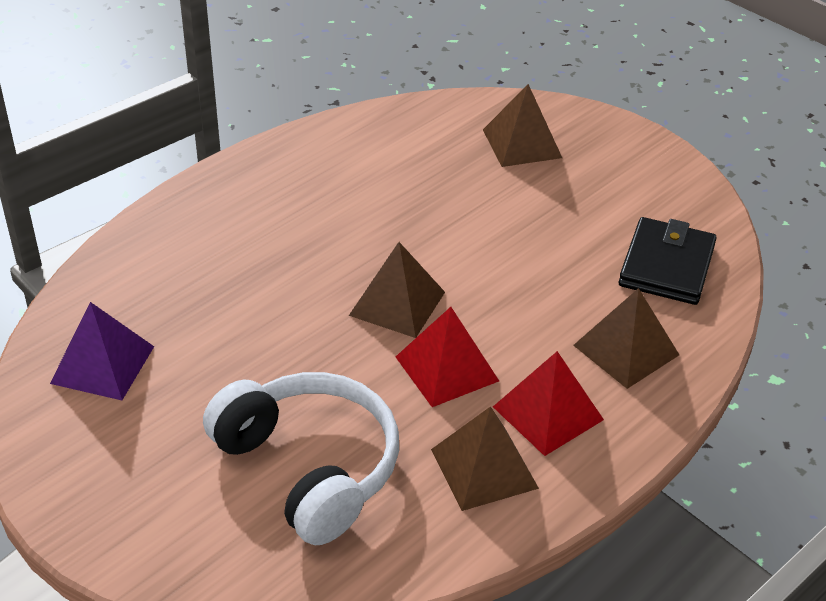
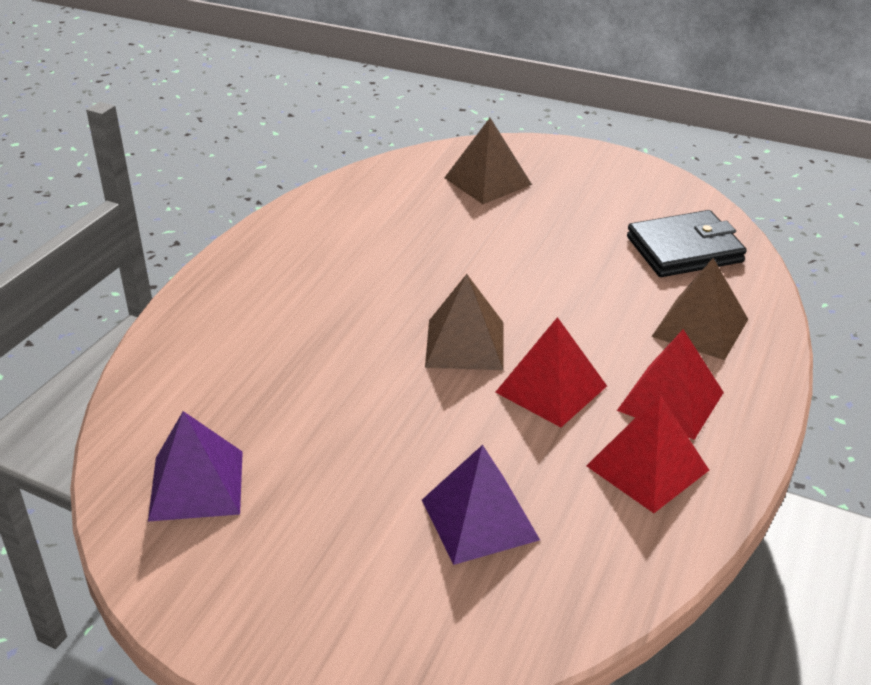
camera: 20 degrees left, 5 degrees down
white headphones [203,372,399,545] -> purple pyramid [422,445,540,565]
brown pyramid [431,406,539,511] -> red pyramid [586,394,709,513]
black wallet [619,217,717,305] -> black wallet turned 75 degrees clockwise [627,210,747,277]

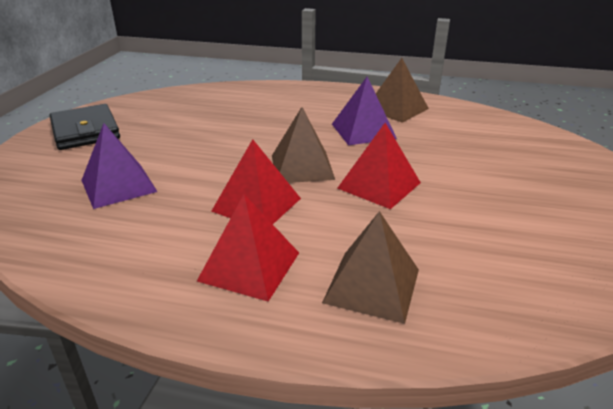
camera: 80 degrees right, 5 degrees down
purple pyramid [148,411,243,522] -> purple pyramid moved to [332,77,397,145]
brown pyramid [444,118,532,204] -> brown pyramid moved to [376,58,429,123]
red pyramid [586,394,709,513] -> red pyramid moved to [337,123,421,209]
black wallet [627,210,747,277] -> black wallet moved to [50,104,120,150]

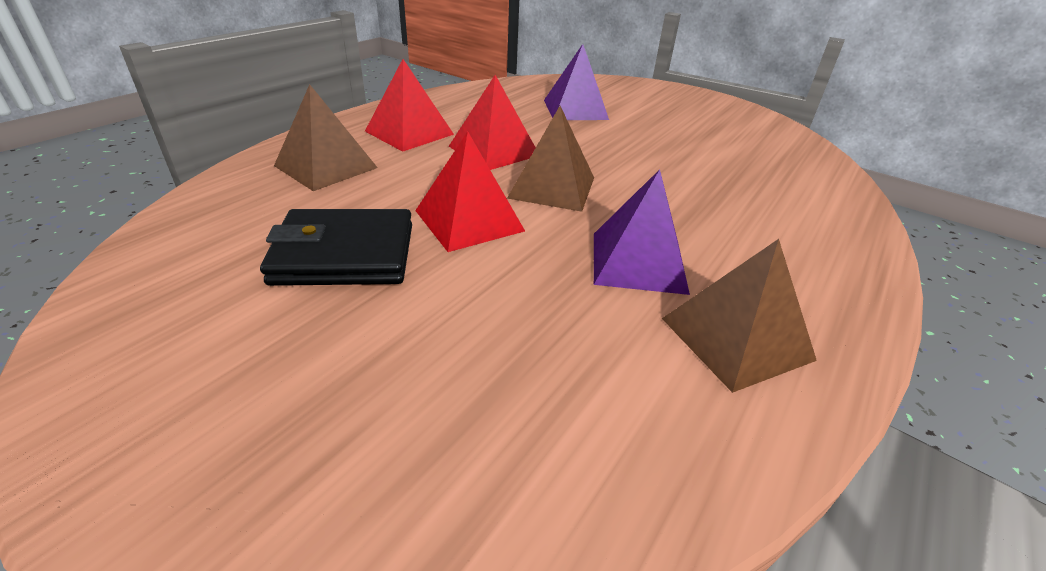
camera: 110 degrees right, 5 degrees up
black wallet [50,104,120,150] -> black wallet moved to [260,209,412,286]

